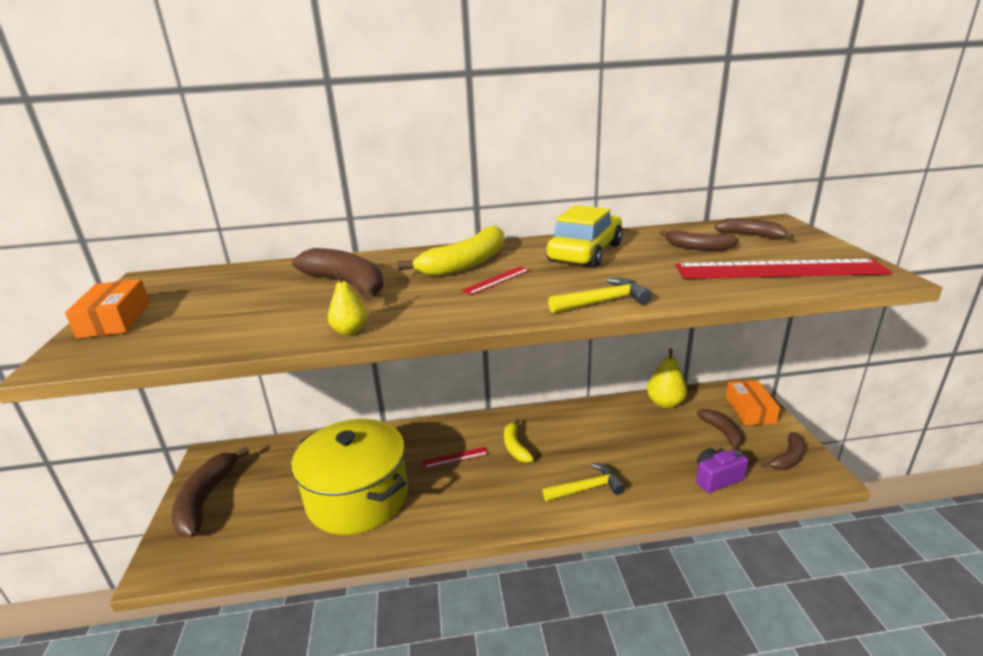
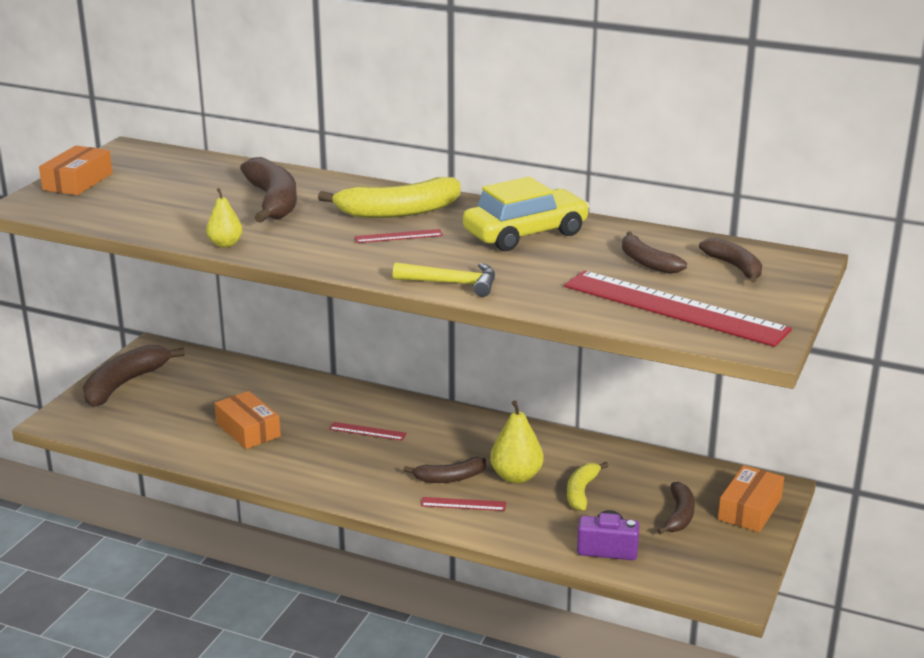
camera: 30 degrees right, 0 degrees up
yellow pot [291,419,408,535] -> orange box [214,391,281,449]
yellow banana [504,418,534,463] -> yellow banana moved to [567,462,609,511]
yellow hammer [543,463,625,501] -> red ruler [421,497,506,511]
yellow pear [647,349,687,408] -> yellow pear moved to [490,400,543,483]
brown banana [761,432,805,470] -> brown banana moved to [404,457,486,483]

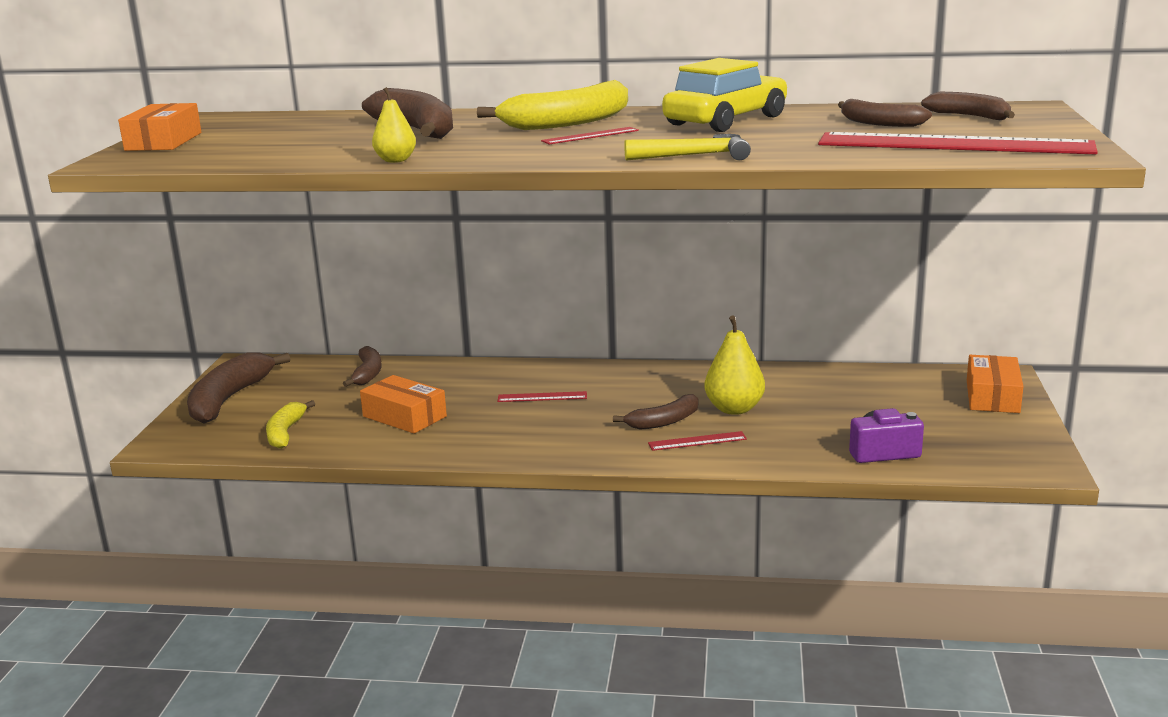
camera: 15 degrees left, 5 degrees down
yellow banana [567,462,609,511] -> yellow banana moved to [266,400,315,449]
brown banana [657,482,695,534] -> brown banana moved to [343,346,382,387]

